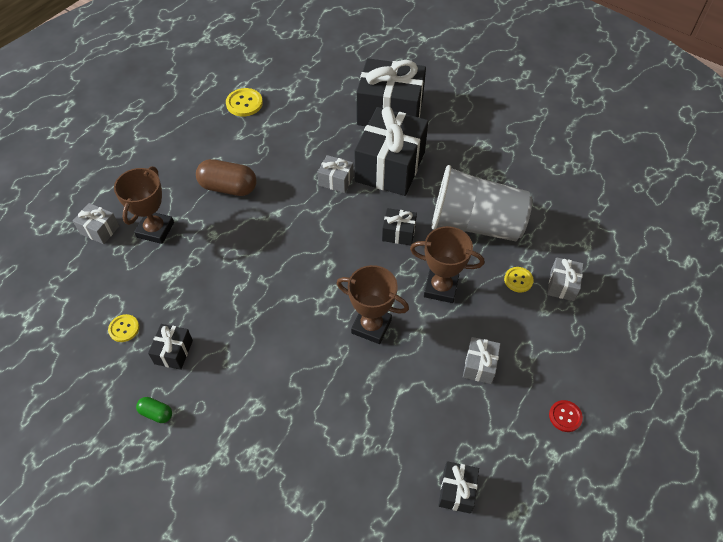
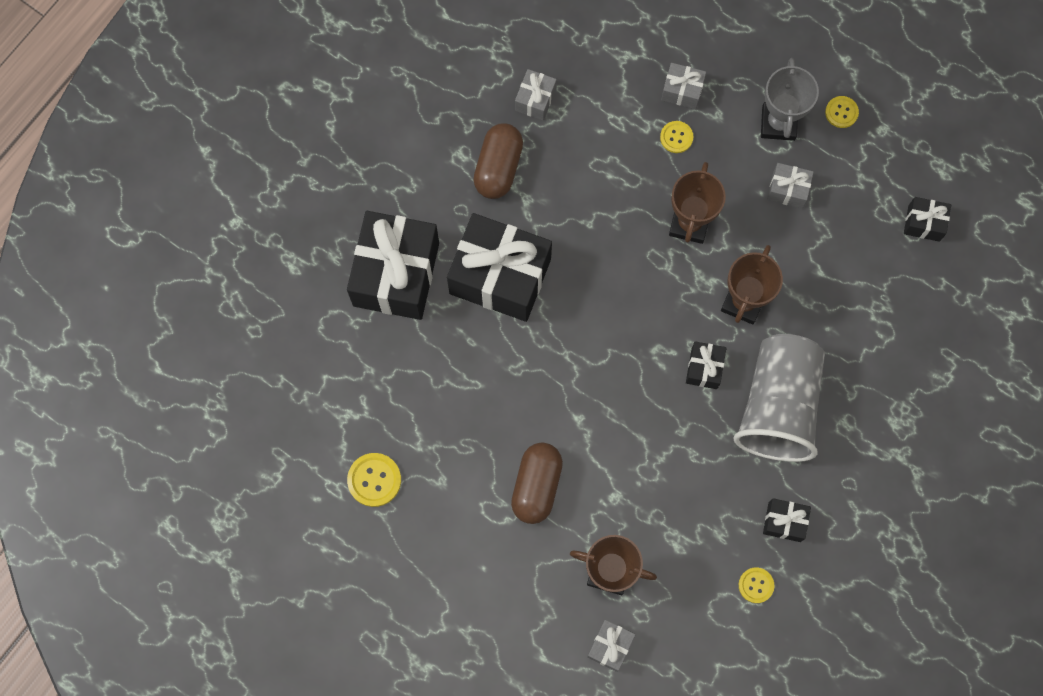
camera: 90 degrees left, 20 degrees up
green capsule [136,397,172,423] -> none
grey gift [318,155,354,193] -> grey gift moved to [515,69,557,121]
black gift [382,208,417,246] -> black gift moved to [686,341,726,389]
grey cup [432,165,532,241] -> grey cup moved to [733,334,825,462]
red button [549,400,583,432] -> yellow button [825,96,859,128]
none -> brown capsule [474,123,523,199]
none -> grey trophy [761,58,819,141]

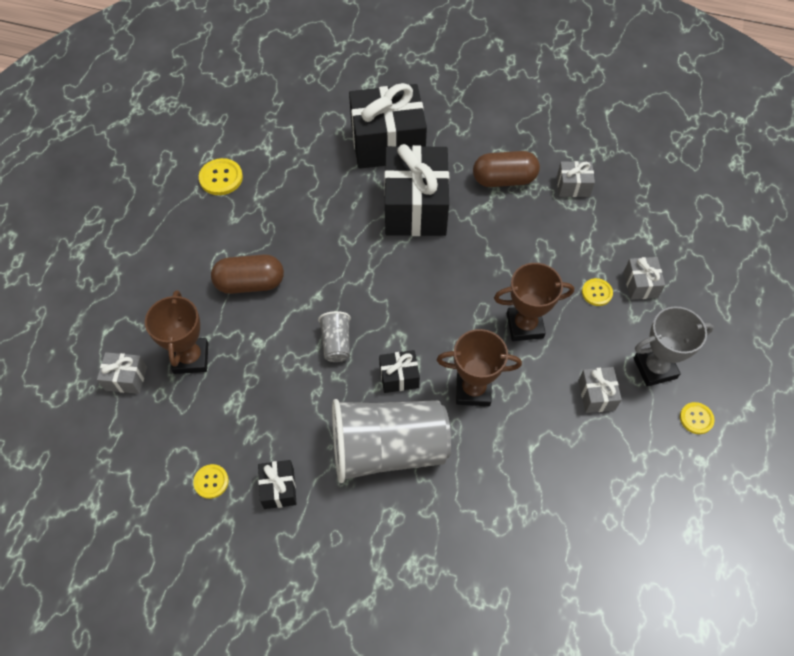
camera: 70 degrees right, 15 degrees down
black gift [904,197,951,242] -> none
none -> grey cup [318,311,351,362]

